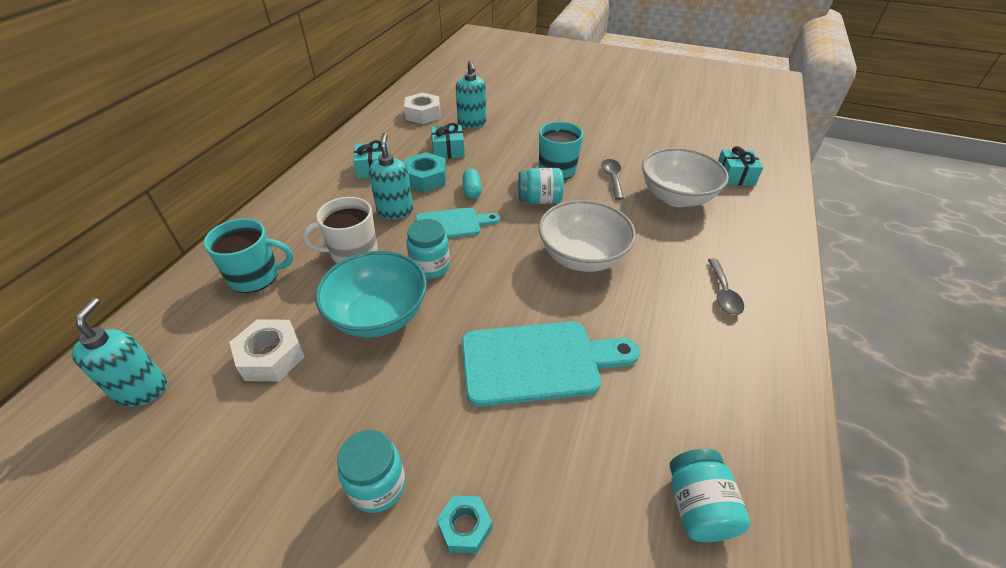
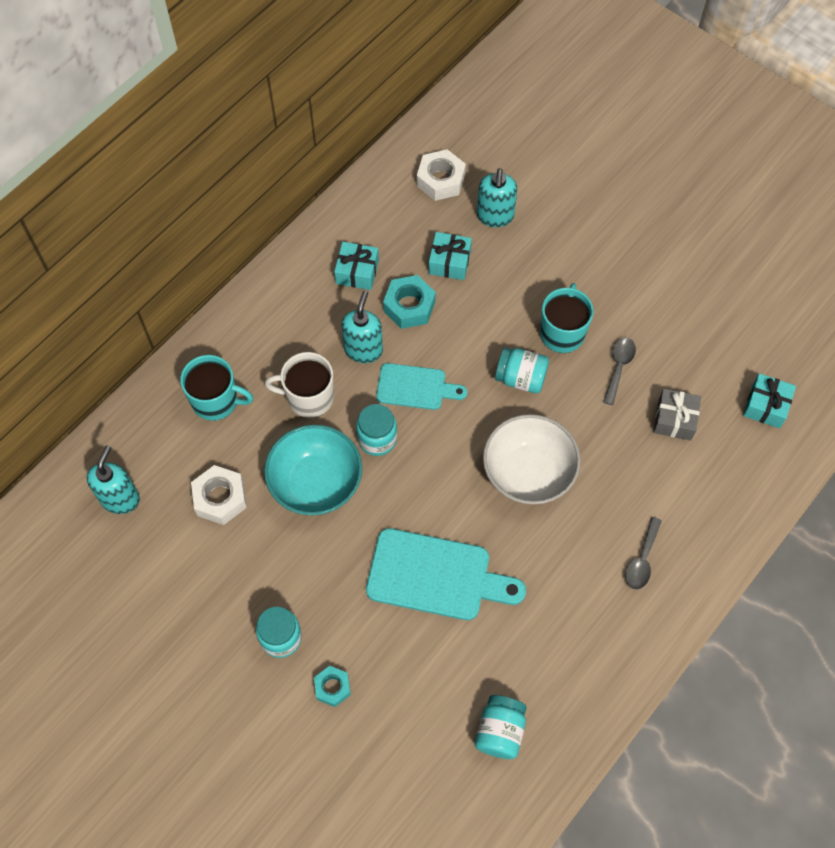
camera: 20 degrees right, 20 degrees up
turquoise capsule [462,169,482,199] -> none
white bowl [642,148,729,207] -> grey gift [653,389,701,441]

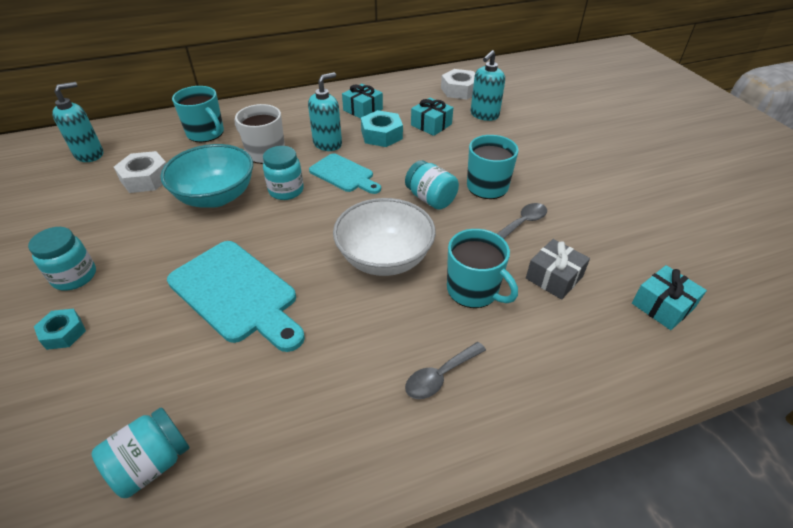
camera: 30 degrees right, 20 degrees down
none -> turquoise mug [447,229,518,308]

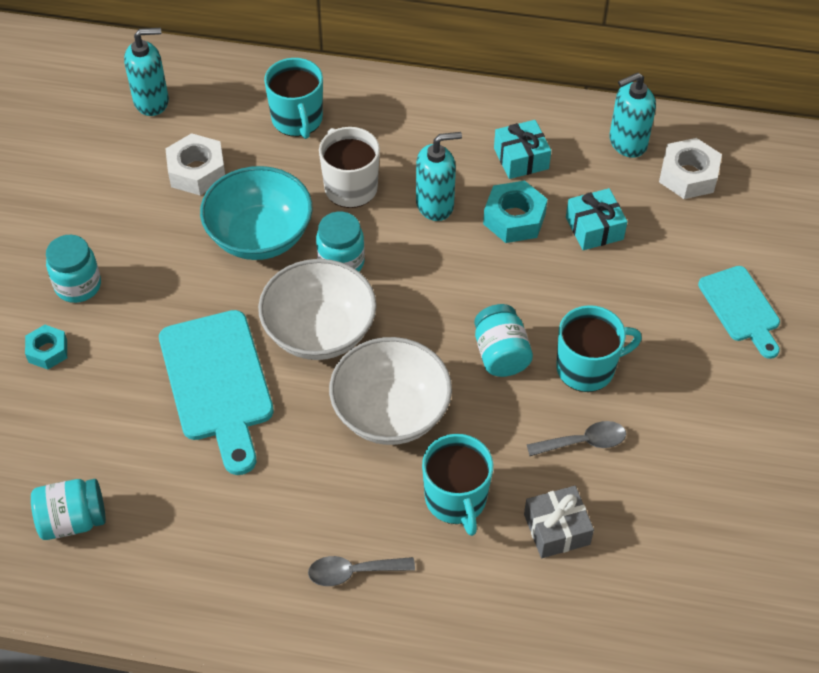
camera: 30 degrees right, 10 degrees up
turquoise cutting board [309,153,381,194] -> turquoise cutting board moved to [698,266,780,359]
turquoise soap dispenser [471,50,505,121] -> turquoise soap dispenser moved to [609,73,656,158]
turquoise gift [632,265,707,330] -> none
none -> white bowl [258,259,377,360]

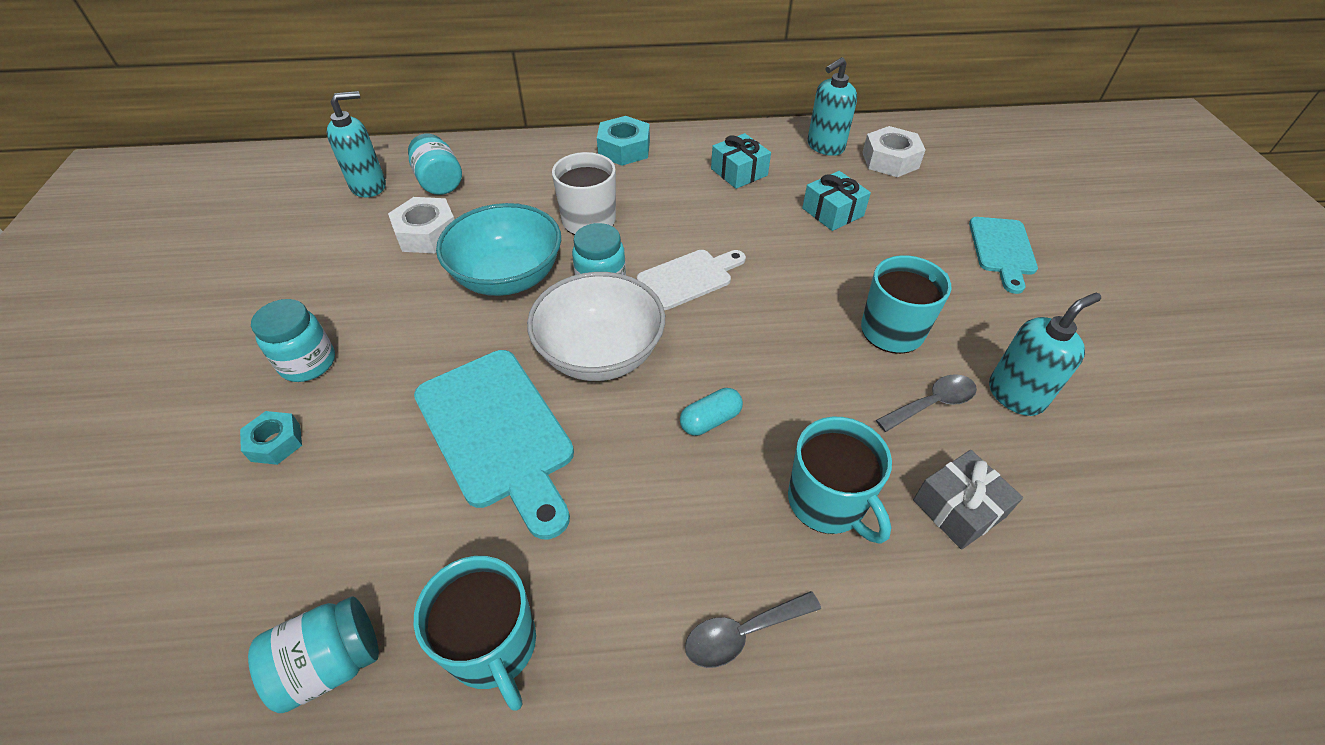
camera: 15 degrees left, 5 degrees down
turquoise mug [264,58,323,139] -> turquoise mug moved to [414,556,536,711]
white bowl [329,337,452,445] -> turquoise capsule [680,388,743,436]
turquoise soap dispenser [416,132,462,221] -> turquoise soap dispenser moved to [989,293,1101,416]
turquoise jar [474,304,533,377] -> turquoise jar moved to [408,134,462,195]
turquoise nut [483,181,548,243] -> turquoise nut moved to [597,116,650,166]
turquoise cutting board [698,266,780,359] -> turquoise cutting board turned 45 degrees clockwise [969,217,1038,294]
none -> white cutting board [637,250,746,310]

